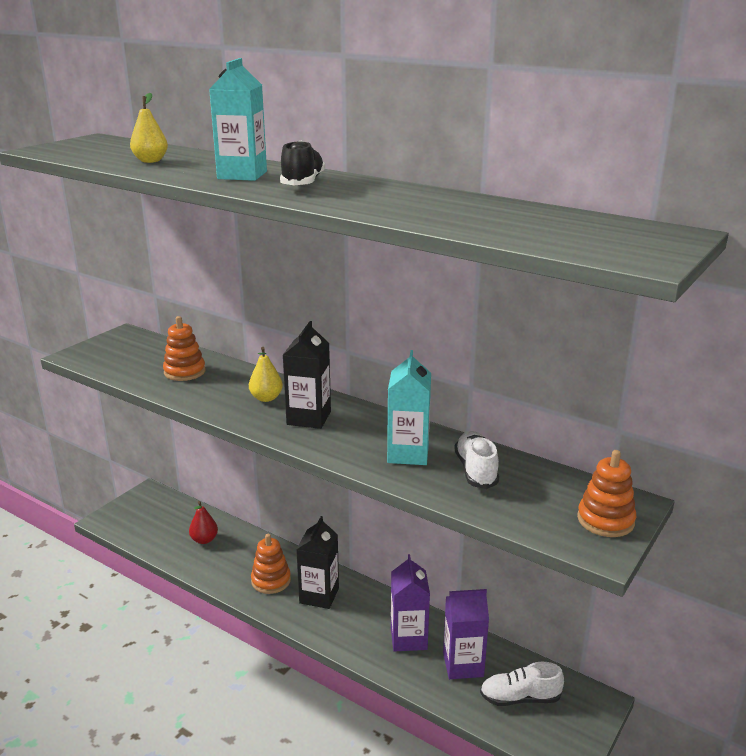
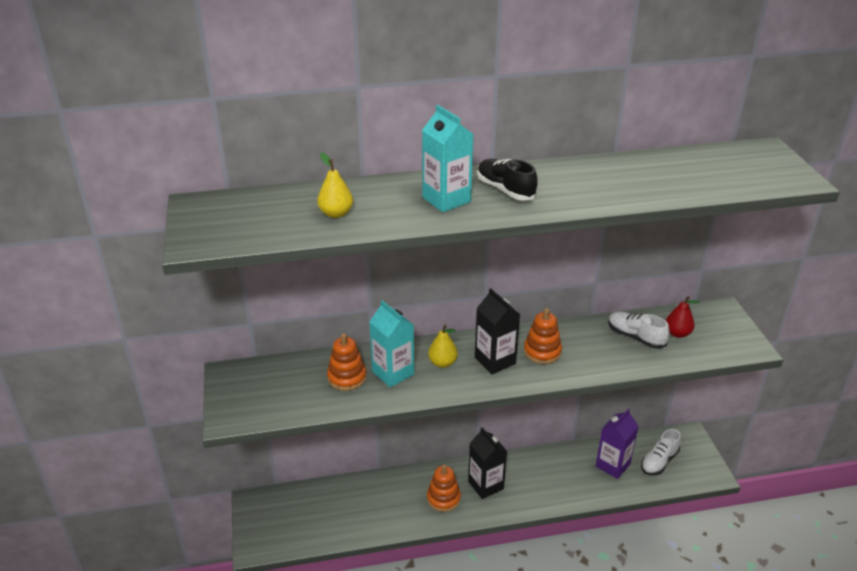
camera: 45 degrees left, 10 degrees up
red pear [189,501,218,544] -> red pear moved to [666,296,700,338]
turquoise carton [387,350,431,465] -> turquoise carton moved to [369,301,414,387]
purple carton [391,554,430,651] -> none
orange stacking toy [577,450,636,537] -> orange stacking toy moved to [524,308,562,364]

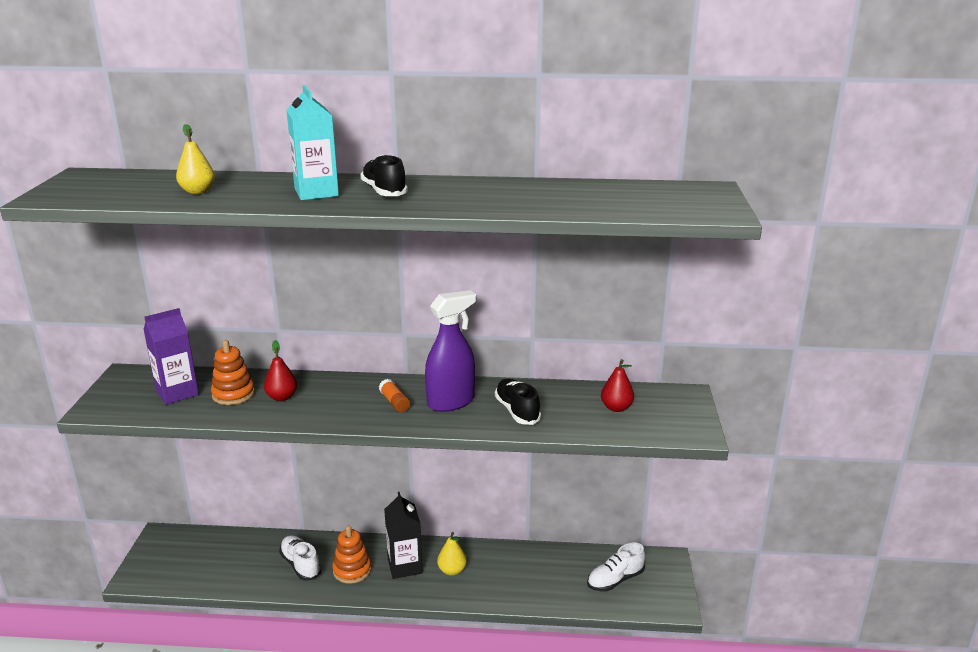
camera: 15 degrees right, 10 degrees down
turquoise carton [369,301,414,387] -> red pear [264,340,297,401]
yellow pear [428,325,458,368] -> yellow pear moved to [437,532,467,576]
black carton [475,288,520,374] -> orange glue stick [379,379,410,412]
orange stacking toy [524,308,562,364] -> purple spray bottle [425,290,476,412]
purple carton [596,409,639,479] -> purple carton moved to [143,308,199,405]
white shoe [608,312,670,349] -> white shoe moved to [279,535,321,581]
none -> black shoe [495,379,541,425]

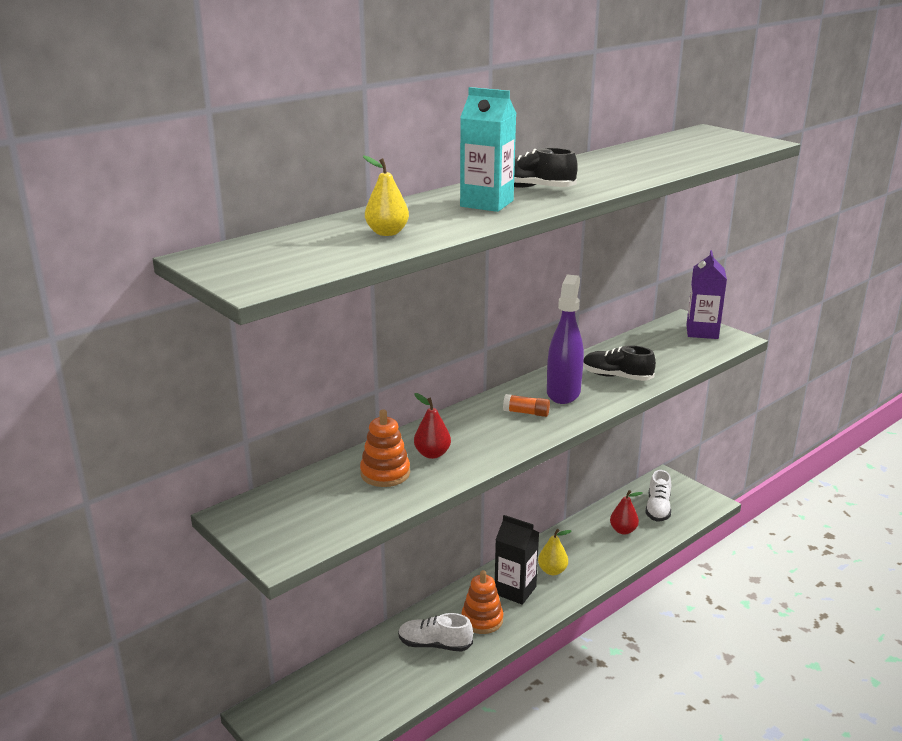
camera: 45 degrees left, 0 degrees up
purple carton [143,308,199,405] -> purple carton moved to [686,250,727,339]
red pear [601,359,634,412] -> red pear moved to [610,490,643,535]

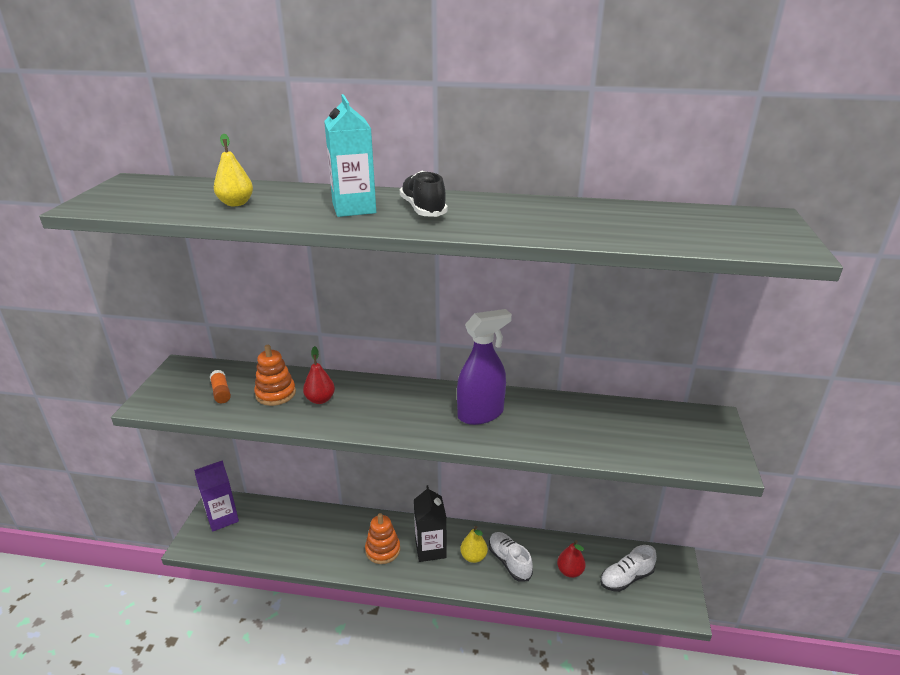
camera: 50 degrees right, 5 degrees up
white shoe [398,613,473,652] -> white shoe moved to [489,532,533,582]
orange glue stick [503,394,550,417] -> orange glue stick moved to [210,370,231,403]
black shoe [583,345,656,381] -> none
purple carton [686,250,727,339] -> purple carton moved to [194,460,239,532]

